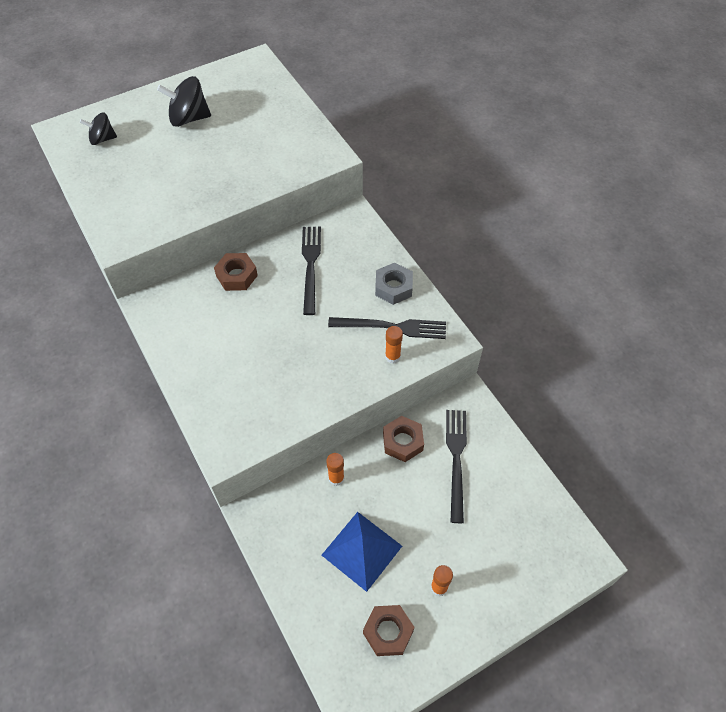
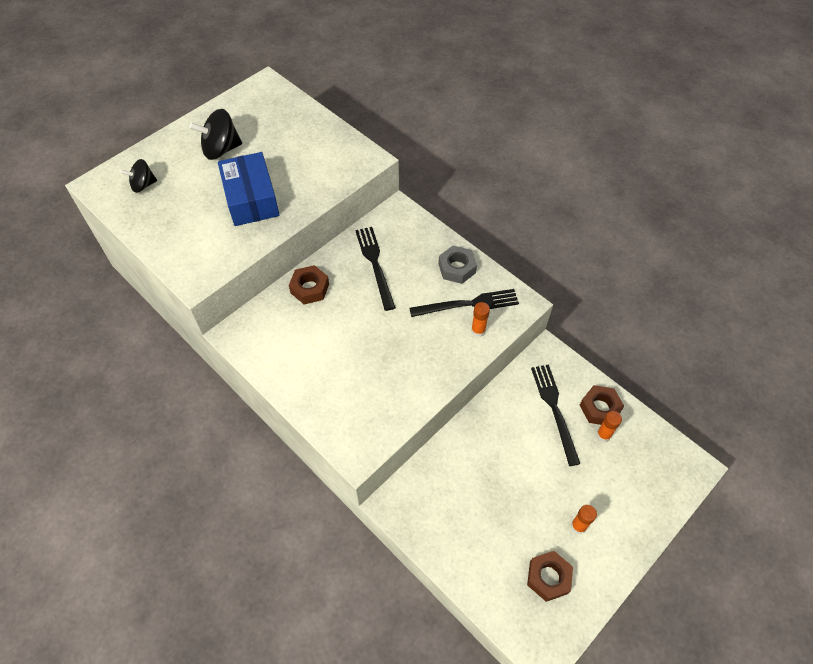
camera: 15 degrees left, 0 degrees up
blue pyramid [322,512,402,592] -> none
orange glue stick [326,453,344,486] -> orange glue stick moved to [596,411,622,442]
brown nut [383,416,424,462] -> brown nut moved to [580,385,624,425]
none -> blue box [218,152,279,226]

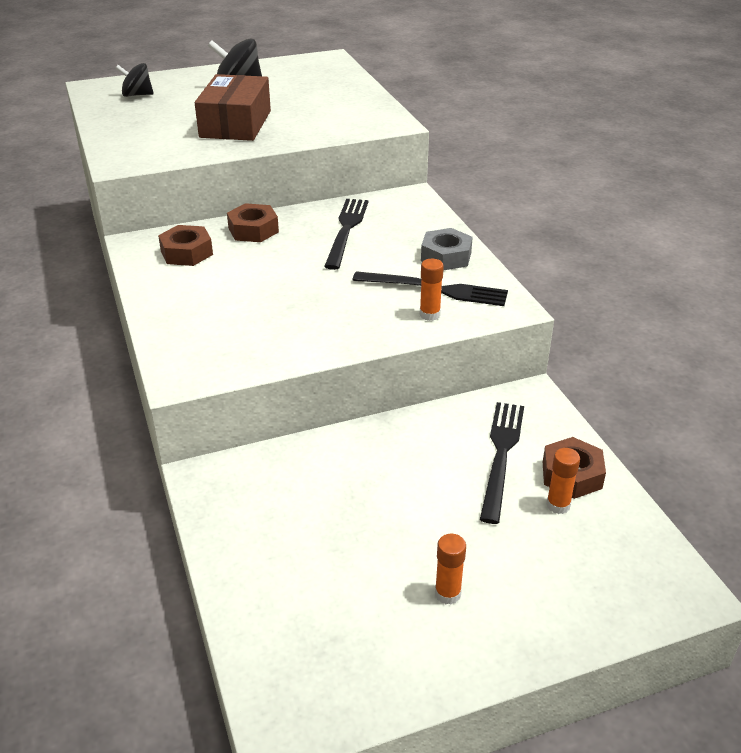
camera: 25 degrees right, 20 degrees down
blue box [218,152,279,226] -> brown box [195,74,271,141]
brown nut [527,551,573,602] -> brown nut moved to [158,225,213,266]

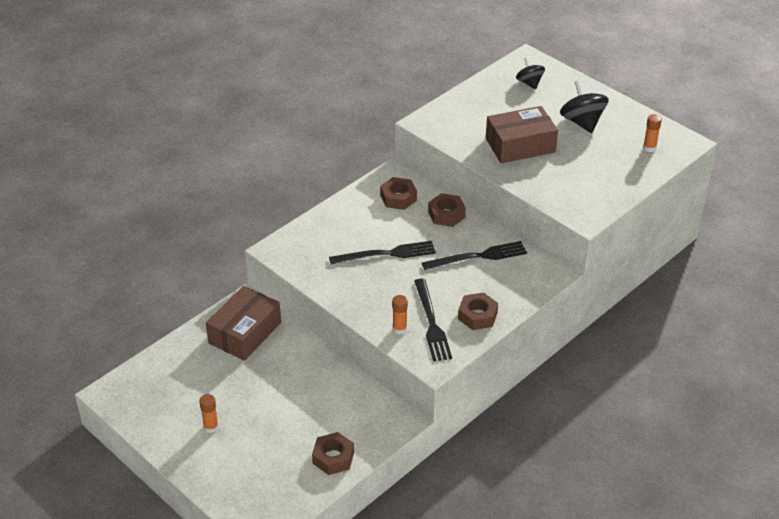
camera: 65 degrees right, 5 degrees up
grey nut [421,228,473,271] -> brown nut [458,292,498,330]
black fork [480,402,524,524] -> black fork moved to [329,241,436,264]
orange glue stick [546,448,580,514] -> orange glue stick moved to [643,114,662,152]
none -> brown box [206,286,281,361]

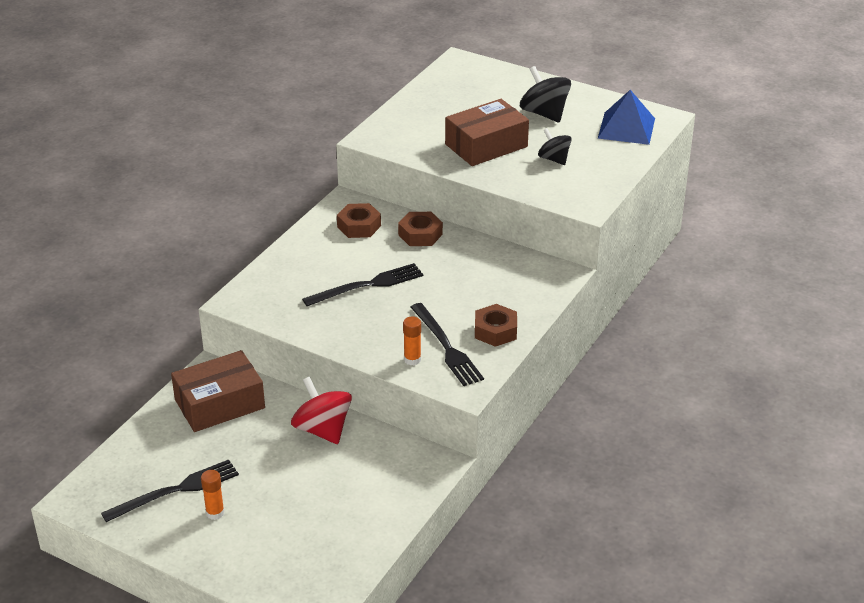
camera: 15 degrees left, 5 degrees down
brown box [206,286,281,361] -> brown box turned 45 degrees clockwise [171,350,265,432]
brown nut [312,432,354,475] -> none
black fork [422,241,527,270] -> black fork moved to [101,460,239,522]
black spinning top [516,57,545,89] -> black spinning top moved to [538,128,572,165]
orange glue stick [643,114,662,152] -> blue pyramid [598,90,655,145]
none -> red spinning top [291,377,352,444]

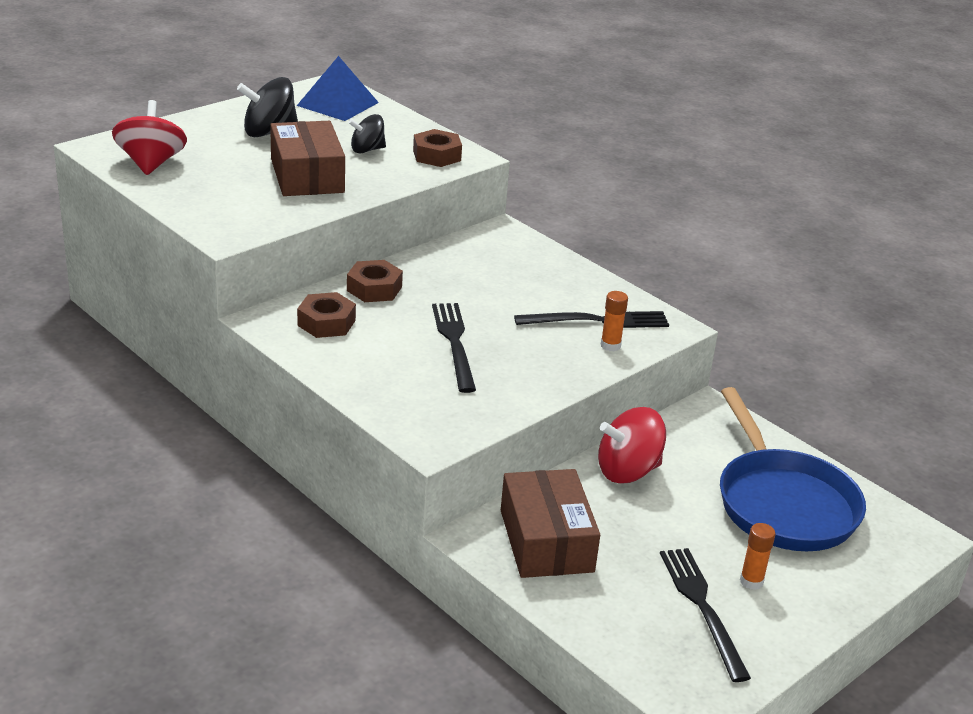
camera: 75 degrees left, 5 degrees down
brown nut [475,304,517,347] -> brown nut moved to [413,129,462,167]
none -> red spinning top [112,100,187,175]
none -> blue pan [720,387,866,551]

